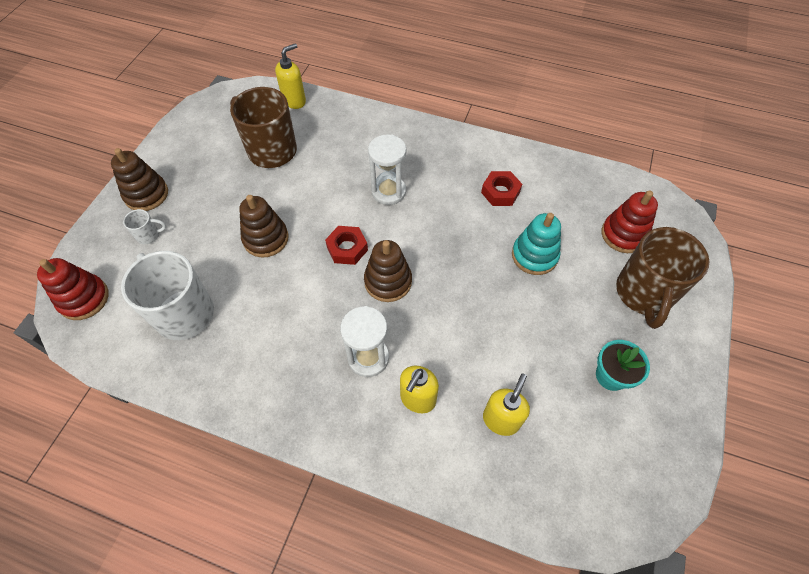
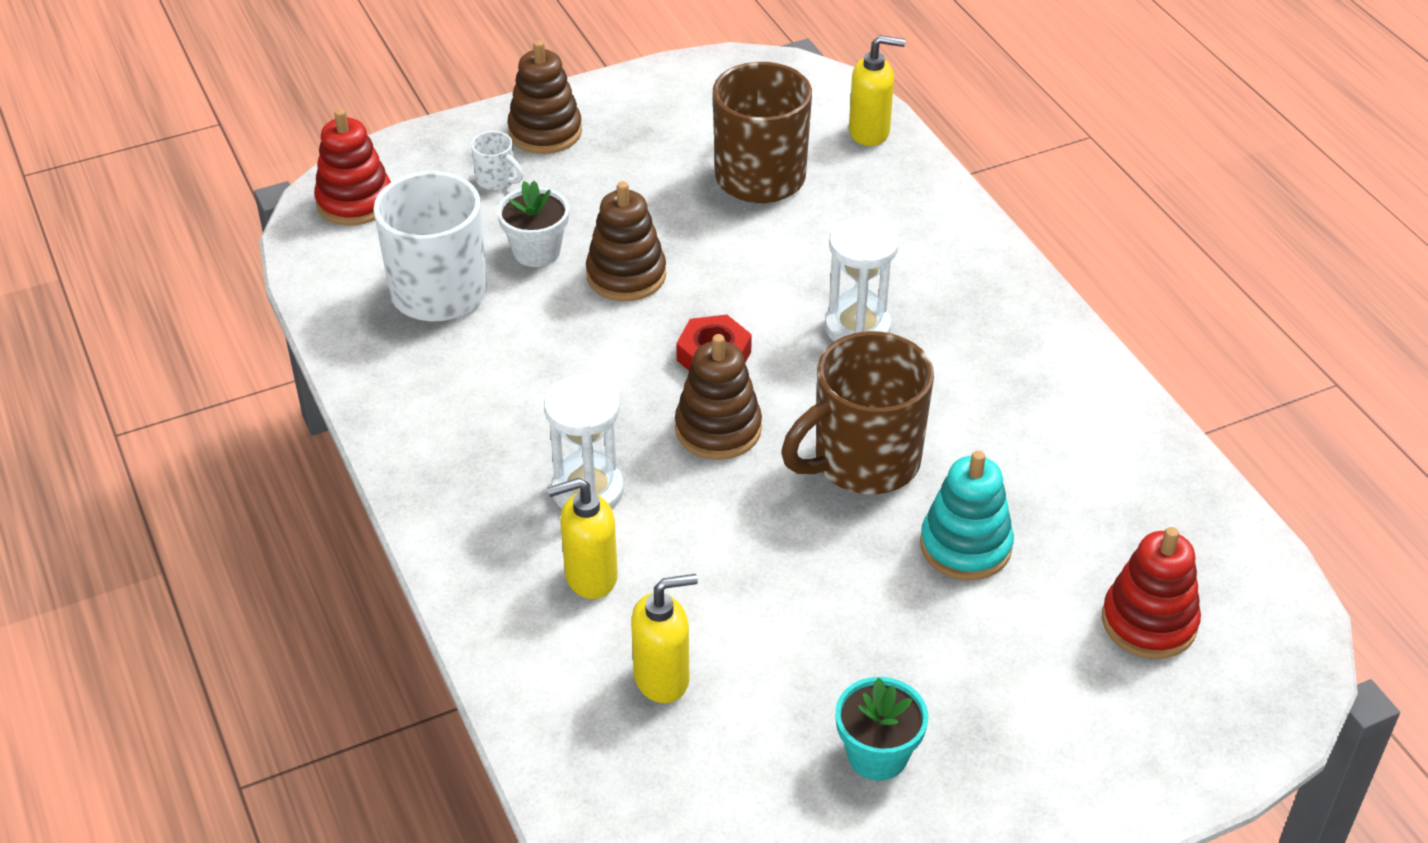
camera: 45 degrees right, 15 degrees down
red nut [481,171,522,206] -> none
brown mug [616,227,710,329] -> brown mug moved to [781,331,934,494]
none -> white flower pot [497,181,569,267]

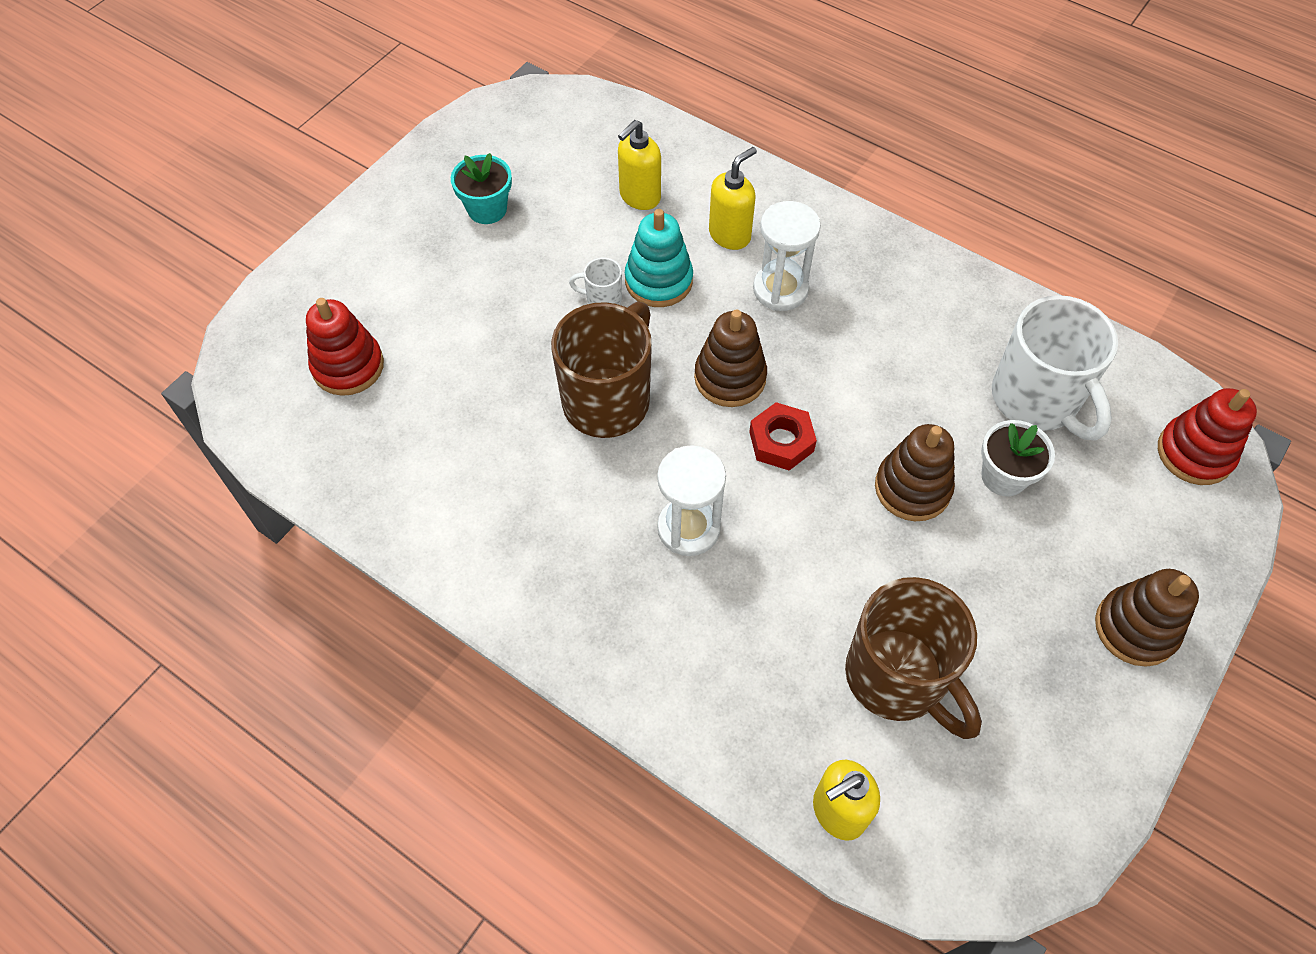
camera: 150 degrees right, 15 degrees up
white mug [471,131,523,190] -> white mug moved to [569,258,622,305]
turquoise stacking toy [920,451,1014,580] -> turquoise stacking toy moved to [625,209,693,307]

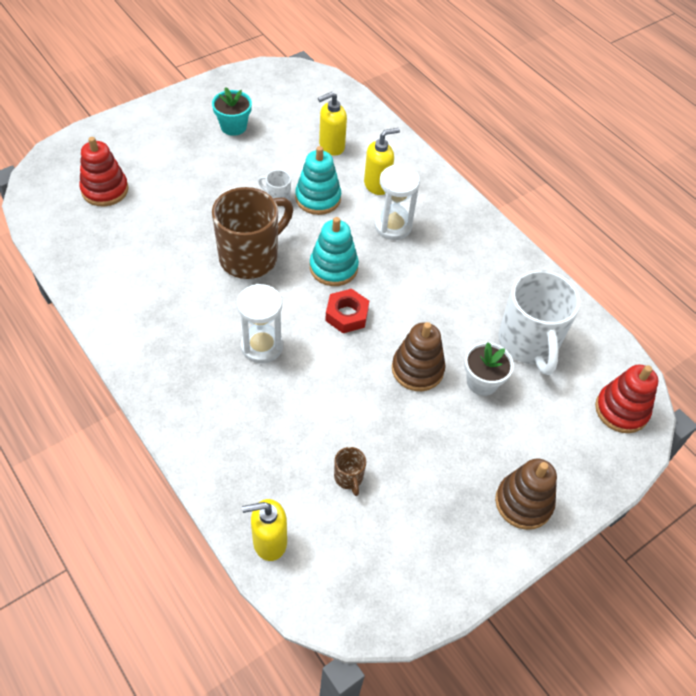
camera: 15 degrees right, 5 degrees down
brown stacking toy [694,309,767,407] -> turquoise stacking toy [310,217,359,286]
brown mug [845,577,982,739] -> brown mug [334,447,366,496], size x0.42

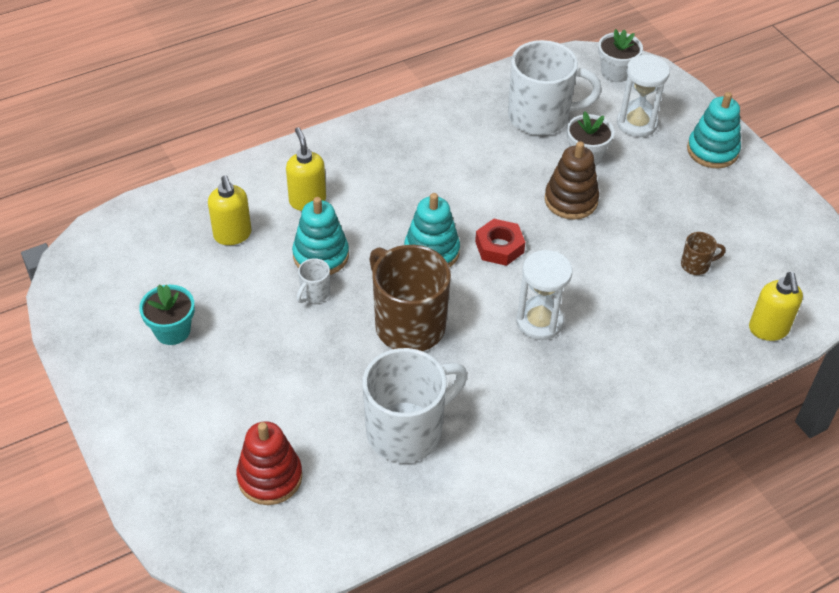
camera: 80 degrees left, 5 degrees down
white hourglass [375,165,420,240] -> white hourglass moved to [617,55,670,137]
brown stacking toy [495,458,557,530] -> turquoise stacking toy [687,92,741,168]
red stacking toy [595,365,658,433] -> white flower pot [598,29,643,82]
none -> white mug [363,348,467,463]

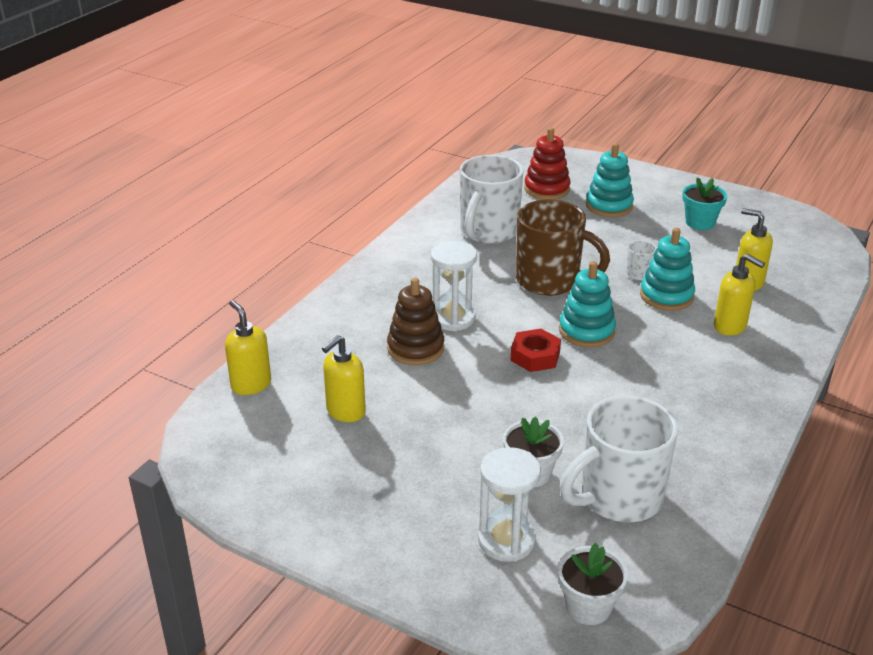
camera: 150 degrees right, 15 degrees down
brown stacking toy [545,141,599,220] -> brown stacking toy moved to [387,277,444,365]
brown mug [681,232,726,275] -> yellow soap dispenser [322,335,366,422]
turquoise stacking toy [687,92,741,168] -> turquoise stacking toy moved to [586,143,634,217]

